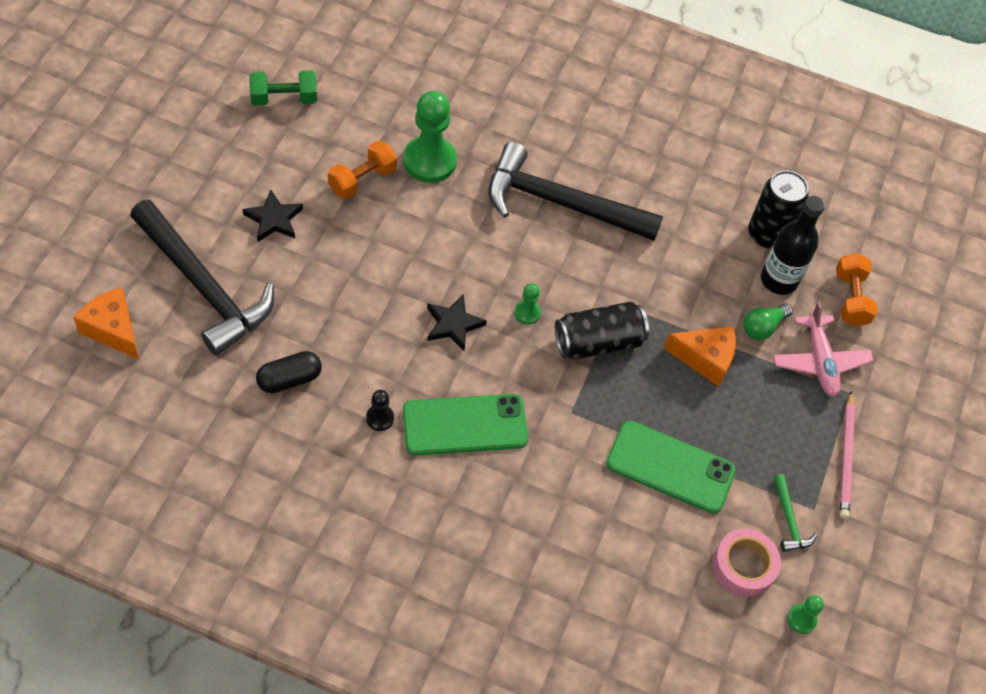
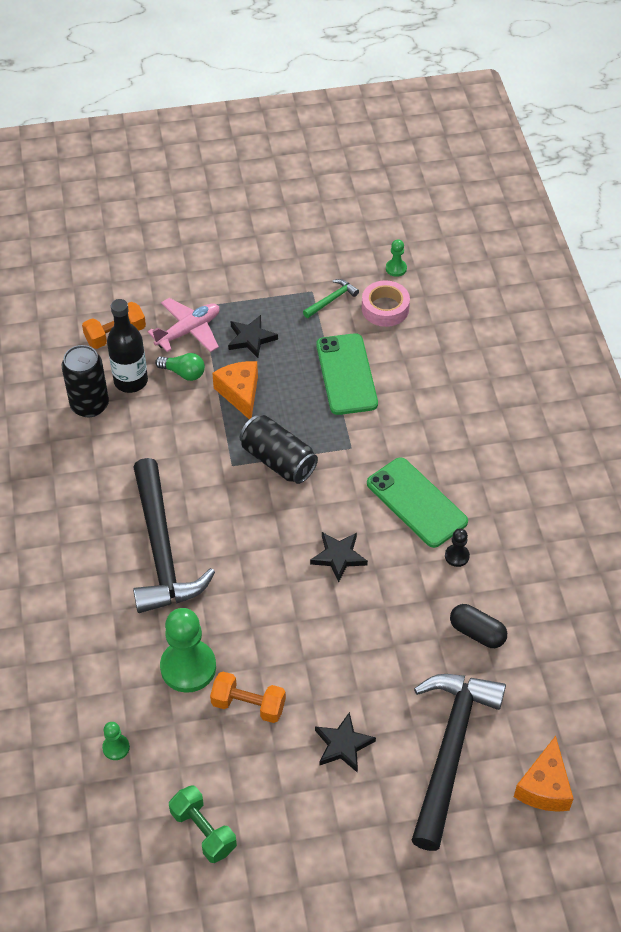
camera: 115 degrees left, 5 degrees down
green pawn [514,283,541,325] -> green pawn moved to [102,722,130,760]
pink pencil [840,391,855,519] -> none
none -> black star [228,315,278,358]

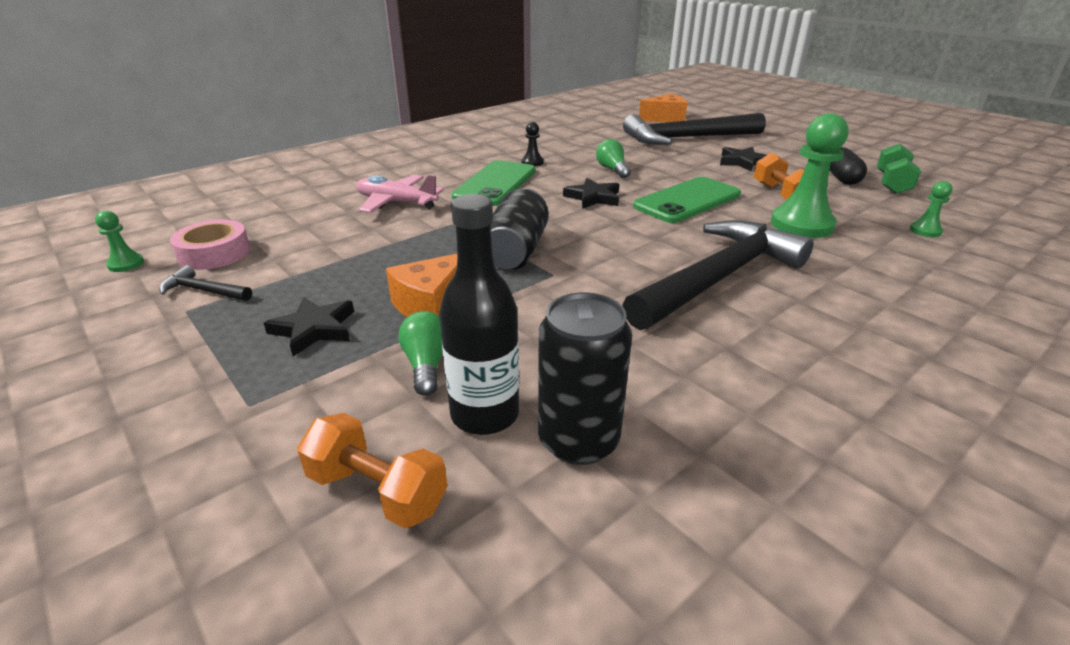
camera: 120 degrees left, 20 degrees down
pink plane [148,298,219,352] -> pink plane moved to [356,175,444,213]
green hammer [303,279,359,318] -> black hammer [159,265,252,301]
green phone [316,333,378,415] -> green phone moved to [633,177,741,223]
black capsule [450,604,507,648] -> black capsule moved to [829,147,867,185]
none -> green light bulb [596,139,631,178]

